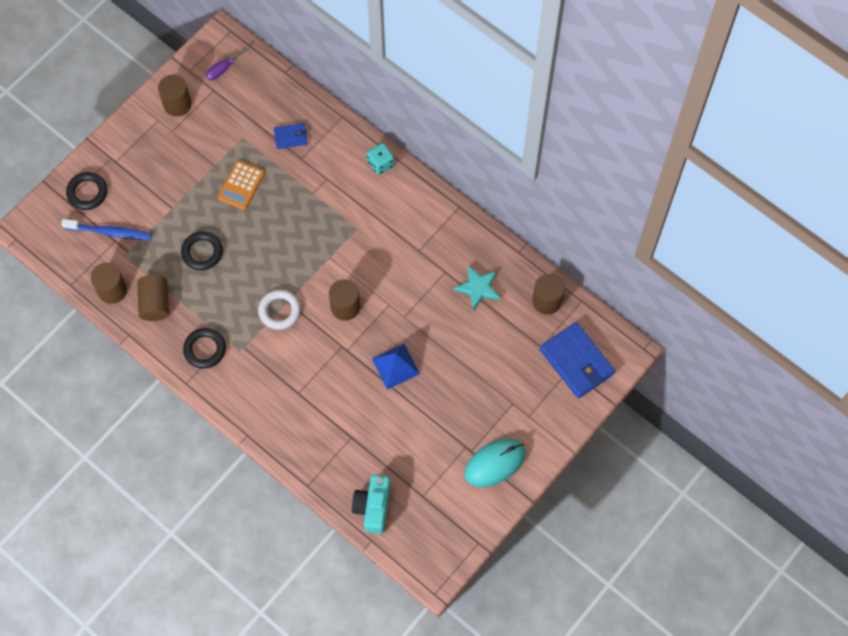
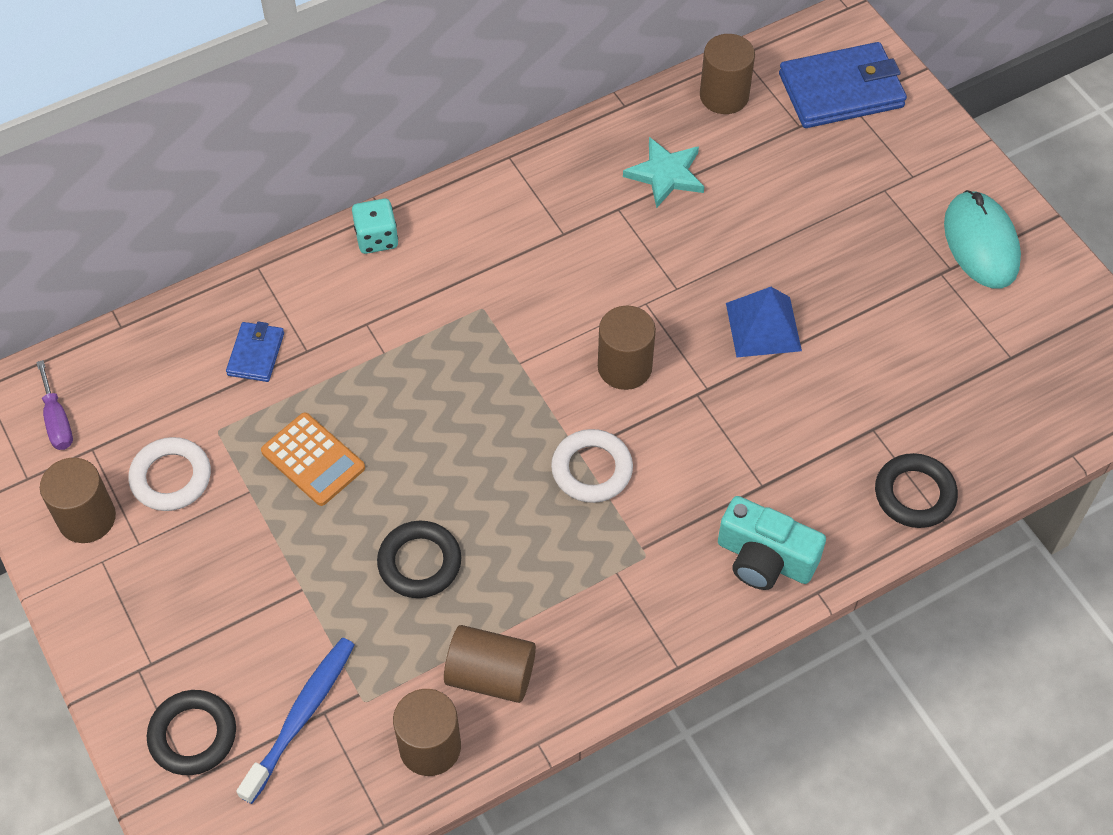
camera: 70 degrees left, 10 degrees down
black ring [183,328,226,369] -> black ring moved to [875,453,958,528]
turquoise camera [352,475,391,534] -> turquoise camera moved to [718,496,826,590]
none -> white ring [128,437,211,511]

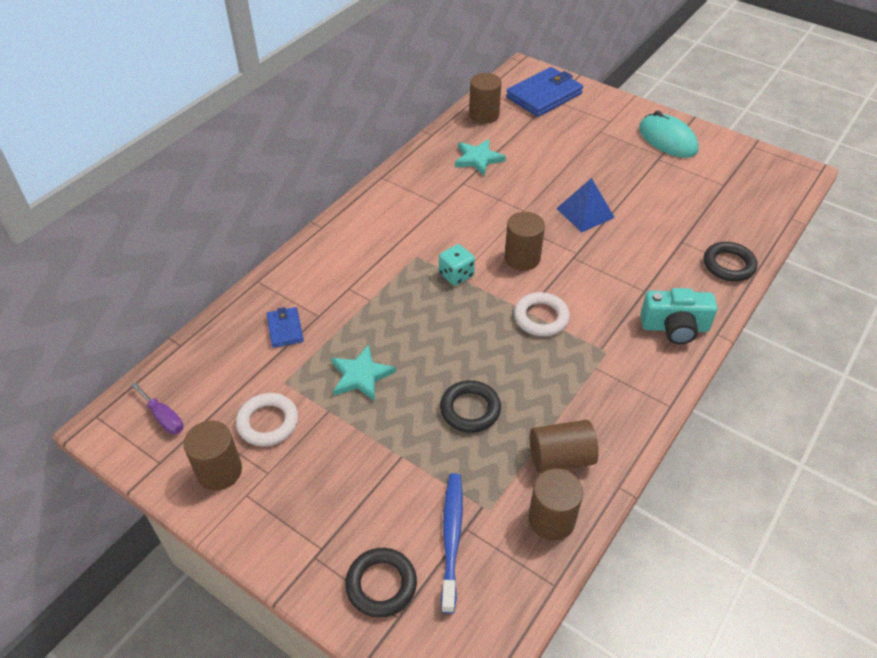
camera: 25 degrees left, 10 degrees down
orange calculator [261,413,365,506] -> turquoise star [331,345,396,401]
turquoise dice [352,198,398,254] -> turquoise dice moved to [439,244,475,286]

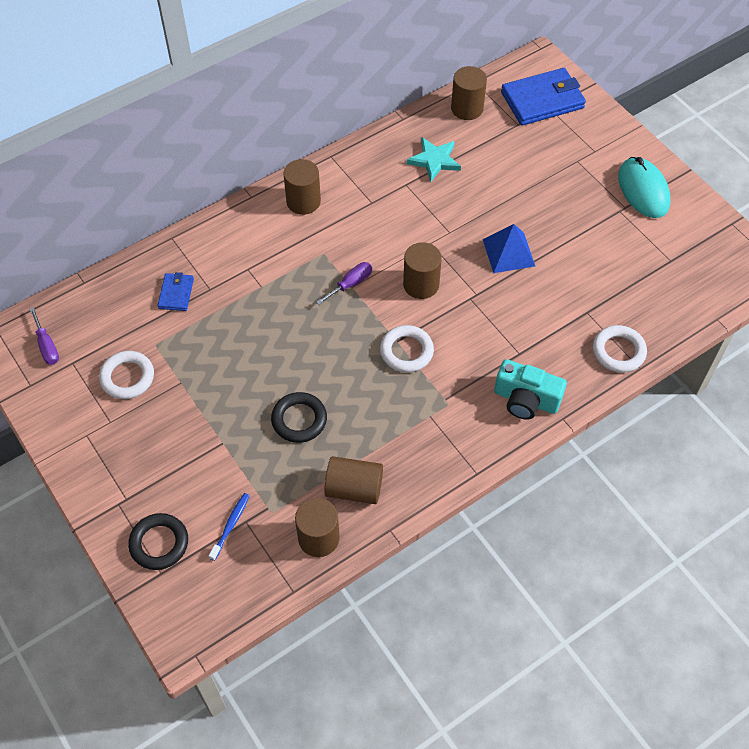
camera: 20 degrees right, 10 degrees up
brown cylinder [183,421,242,491] -> brown cylinder moved to [283,159,321,215]
turquoise star [331,345,396,401] -> none
turquoise dice [439,244,475,286] -> purple screwdriver [316,262,372,305]
blue toothbrush [441,473,463,614] -> blue toothbrush [209,493,250,561], size x0.60
black ring [704,242,757,282] -> white ring [593,325,647,373]

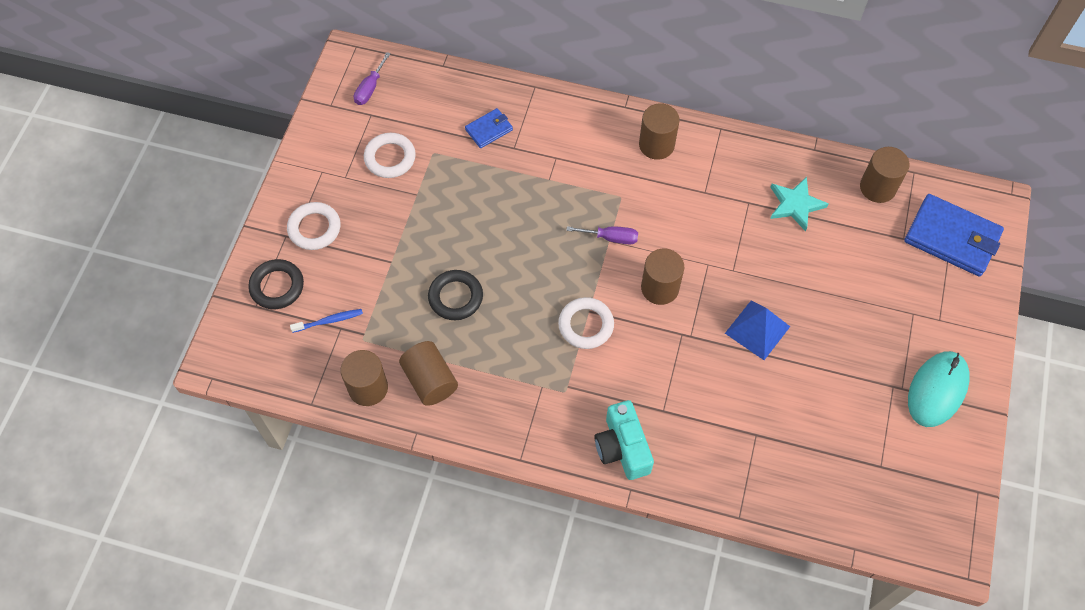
camera: 50 degrees right, 5 degrees up
white ring [593,325,647,373] -> white ring moved to [287,202,340,250]

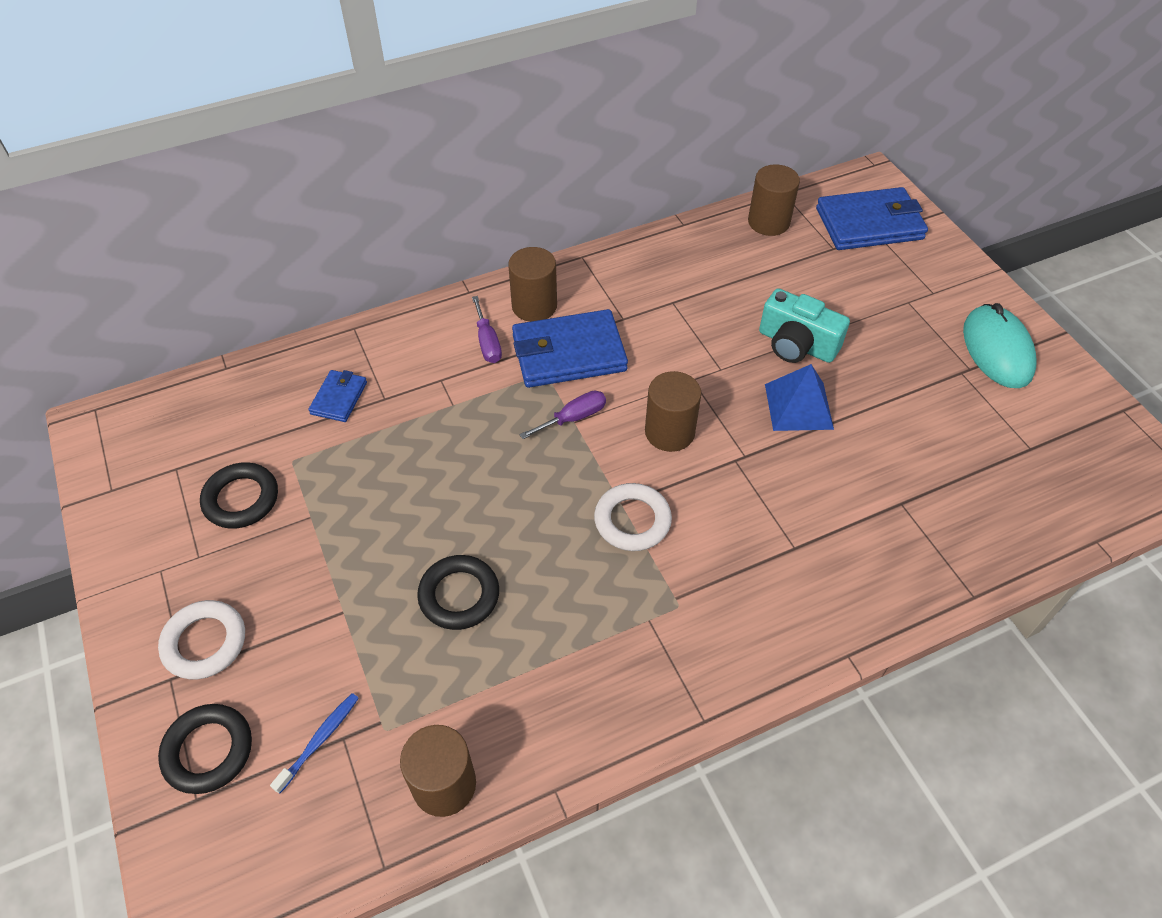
camera: 40 degrees left, 10 degrees down
purple screwdriver [354,52,391,105] -> purple screwdriver moved to [472,296,502,363]
white ring [364,133,416,178] -> black ring [200,462,278,529]
brown cylinder [399,341,458,406] -> none
turquoise camera [595,400,654,480] -> turquoise camera moved to [759,288,850,363]
turquoise star [770,177,828,232] -> none
none -> blue wallet [512,309,628,388]

